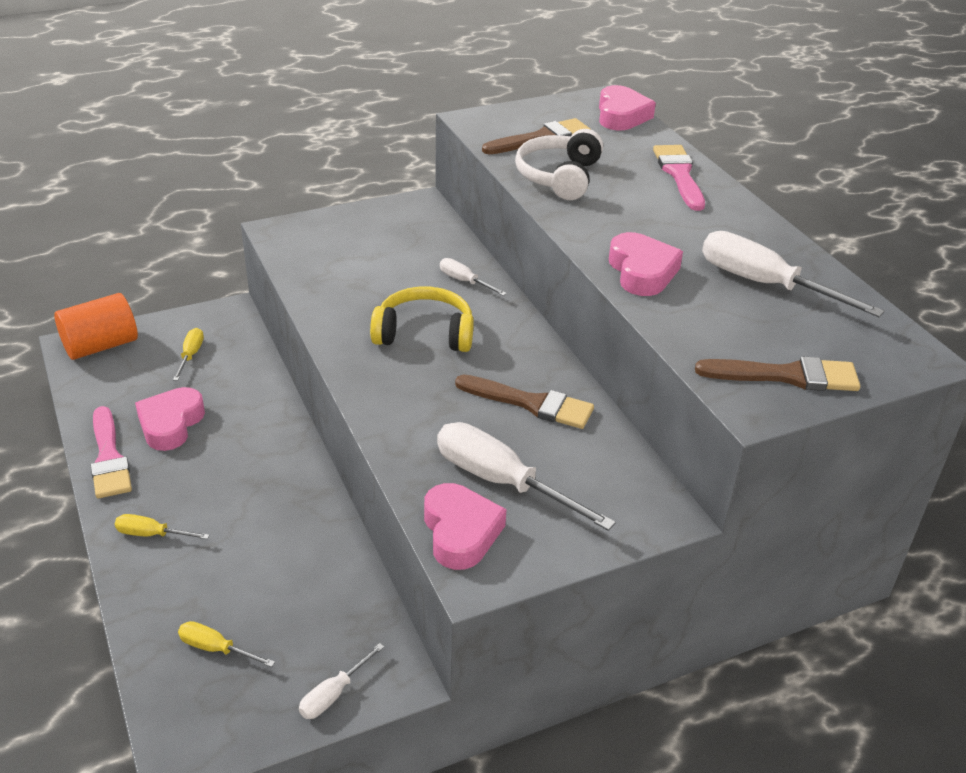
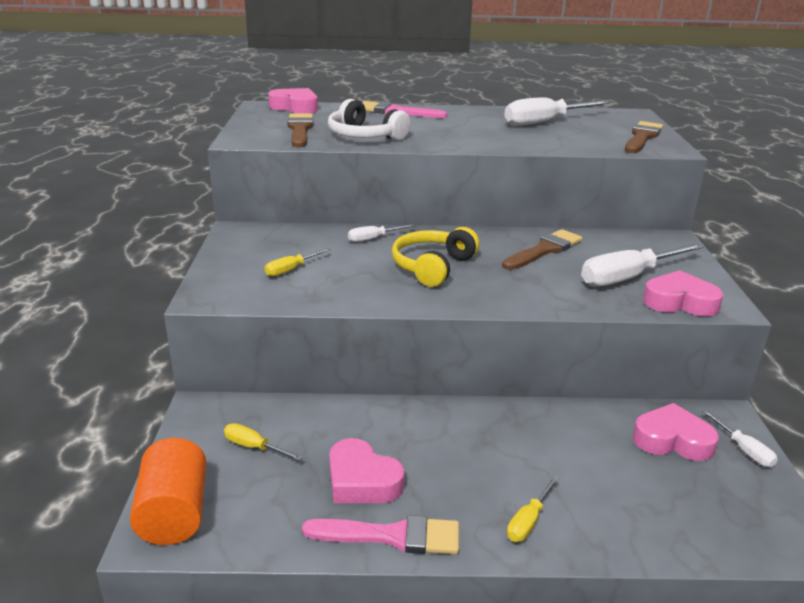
camera: 65 degrees left, 10 degrees down
yellow screwdriver [178,621,275,667] -> yellow screwdriver moved to [265,248,331,277]
pink heart [609,232,683,296] -> pink heart moved to [633,403,719,461]

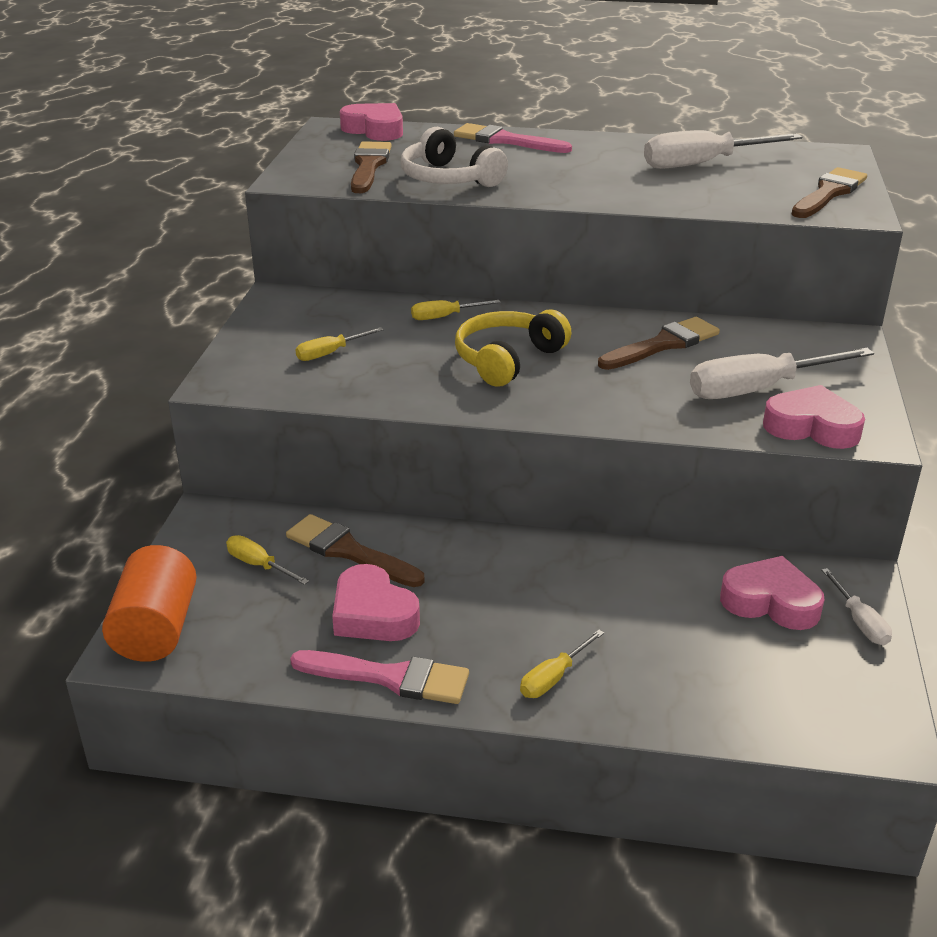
camera: 10 degrees right, 5 degrees up
white screwdriver [348,224,414,242] -> yellow screwdriver [411,300,501,320]
none -> brown brush [286,514,425,587]

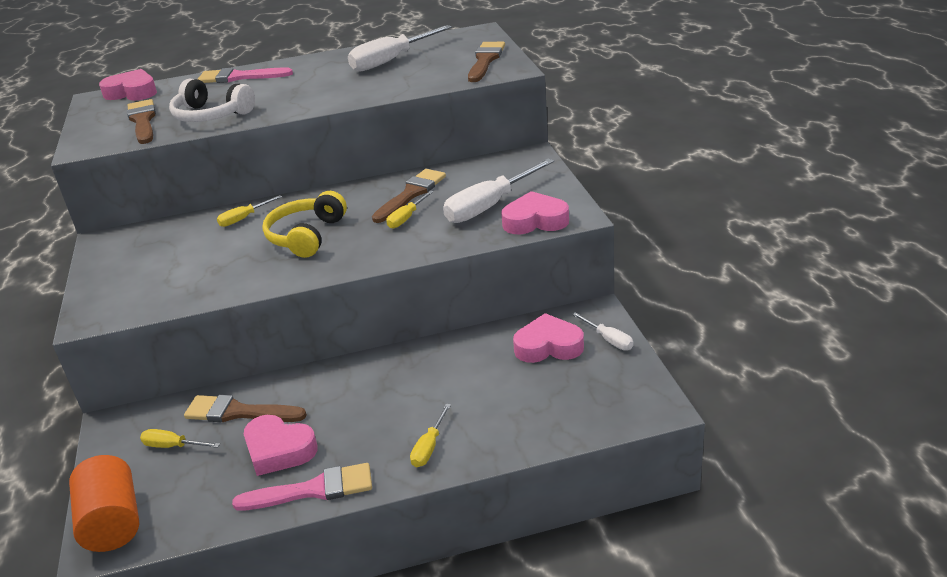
camera: 20 degrees left, 0 degrees up
yellow screwdriver [295,327,384,361] -> yellow screwdriver moved to [387,191,434,229]

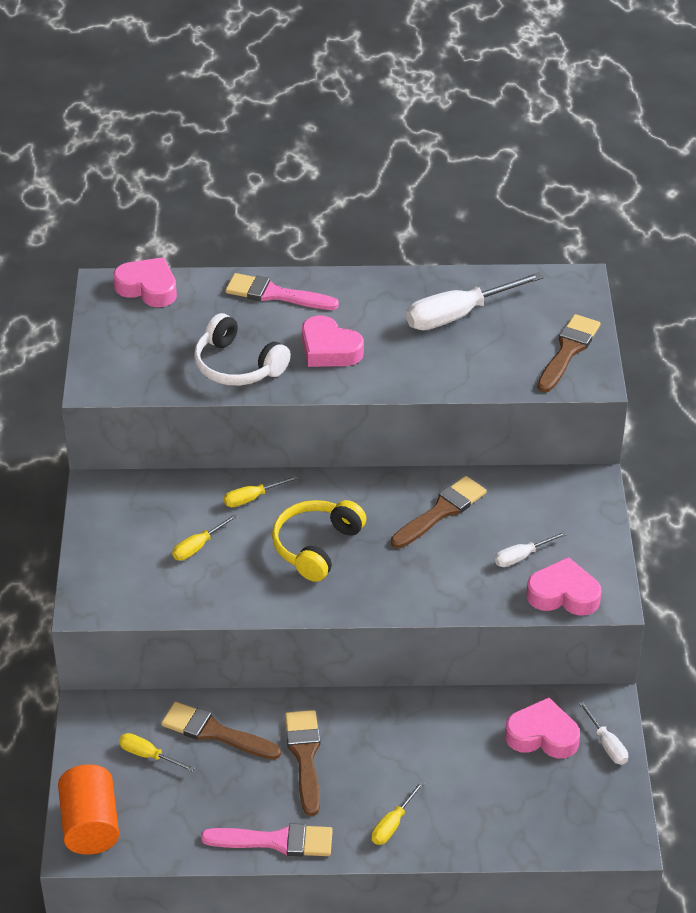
camera: 10 degrees right, 10 degrees up
brown brush [127,99,156,144] -> brown brush moved to [285,710,320,816]
pink heart [244,415,318,476] -> pink heart moved to [302,315,364,367]
yellow screwdriver [387,191,434,229] -> yellow screwdriver moved to [172,514,237,560]
white screwdriver [443,158,554,223] -> white screwdriver [495,532,567,567], size x0.51

